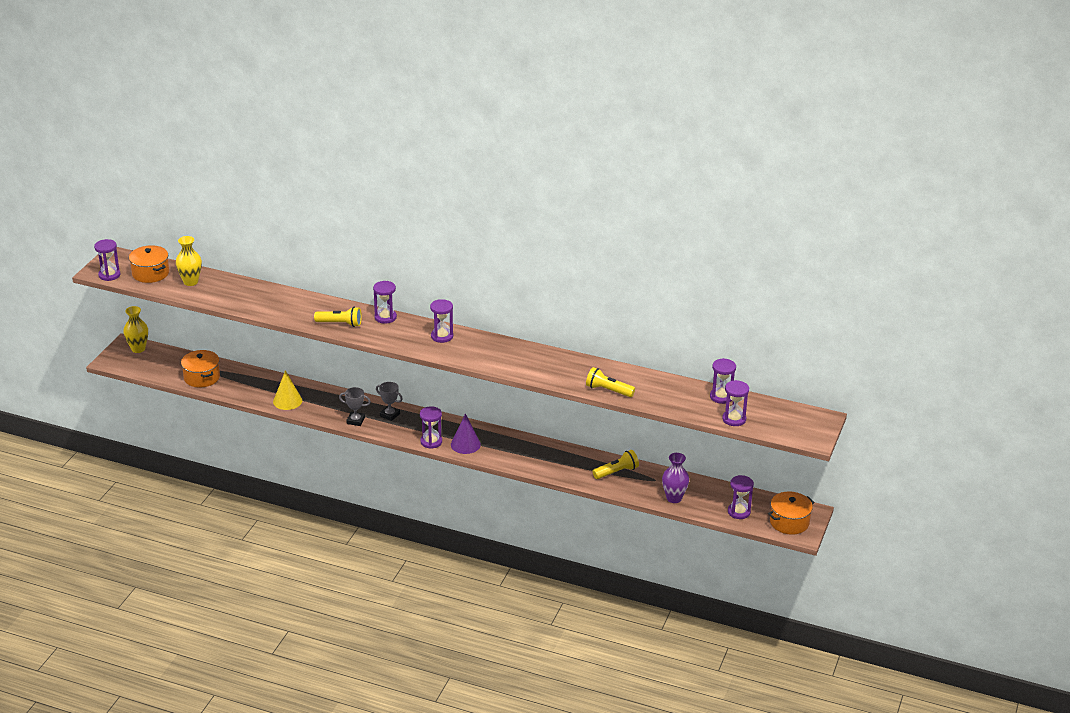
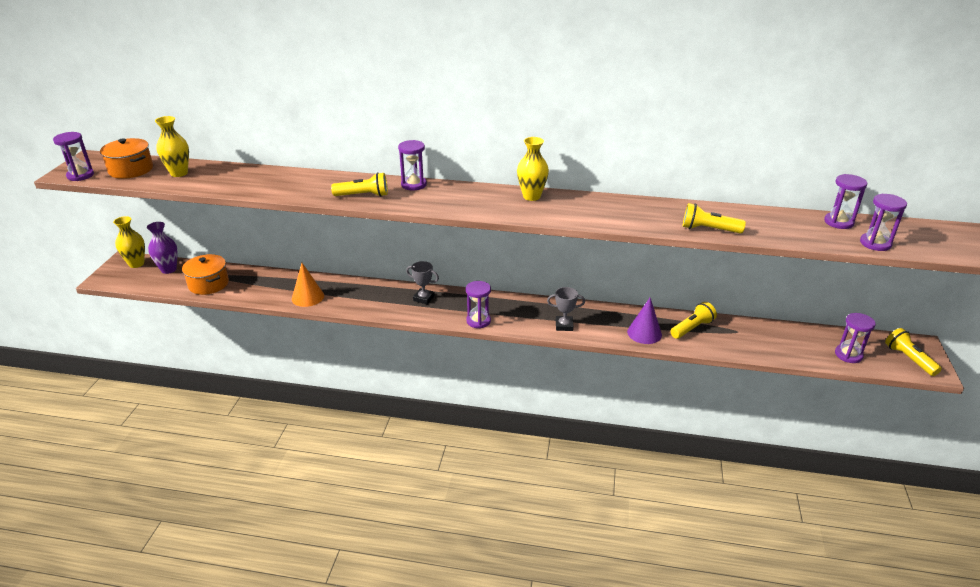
camera: 10 degrees left, 0 degrees up
yellow cone [273,370,302,410] -> orange cone [292,263,324,307]
grey trophy [339,387,371,426] -> grey trophy moved to [547,287,585,331]
purple hourglass [430,299,453,343] -> none
purple cone [451,413,481,454] -> purple cone moved to [627,298,662,344]
purple vase [662,453,689,503] -> purple vase moved to [147,222,178,274]
orange pot [768,492,815,535] -> yellow flashlight [885,328,942,376]
none -> yellow vase [517,137,549,201]

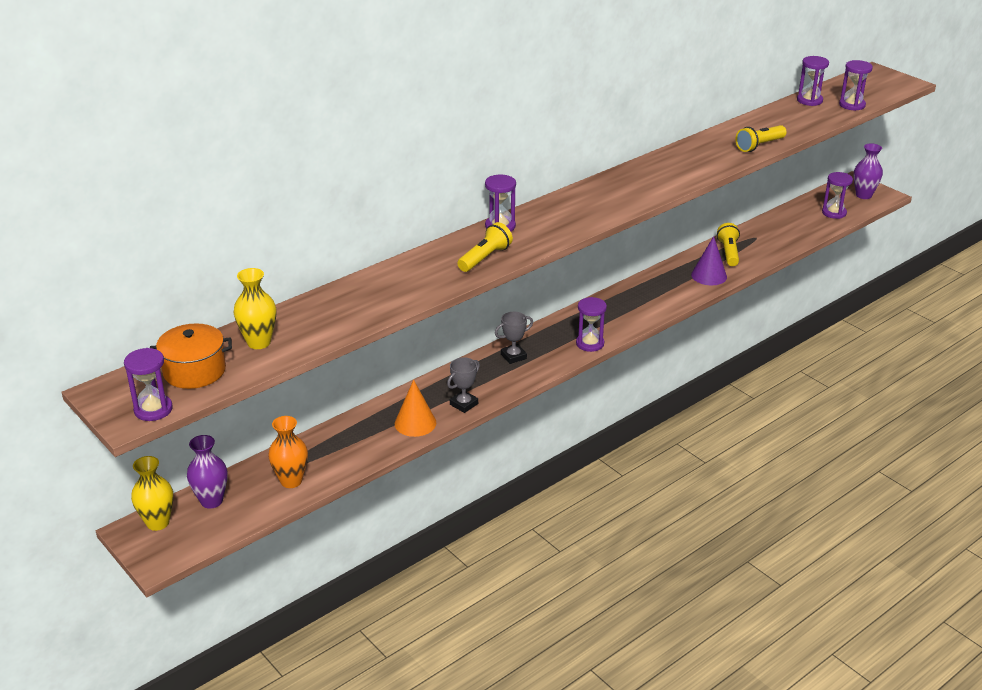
camera: 50 degrees left, 0 degrees up
orange pot [182,254,229,295] -> orange vase [268,416,308,488]
yellow vase [517,137,549,201] -> none
grey trophy [547,287,585,331] -> grey trophy moved to [447,357,480,413]
yellow flashlight [885,328,942,376] -> purple vase [854,143,883,199]

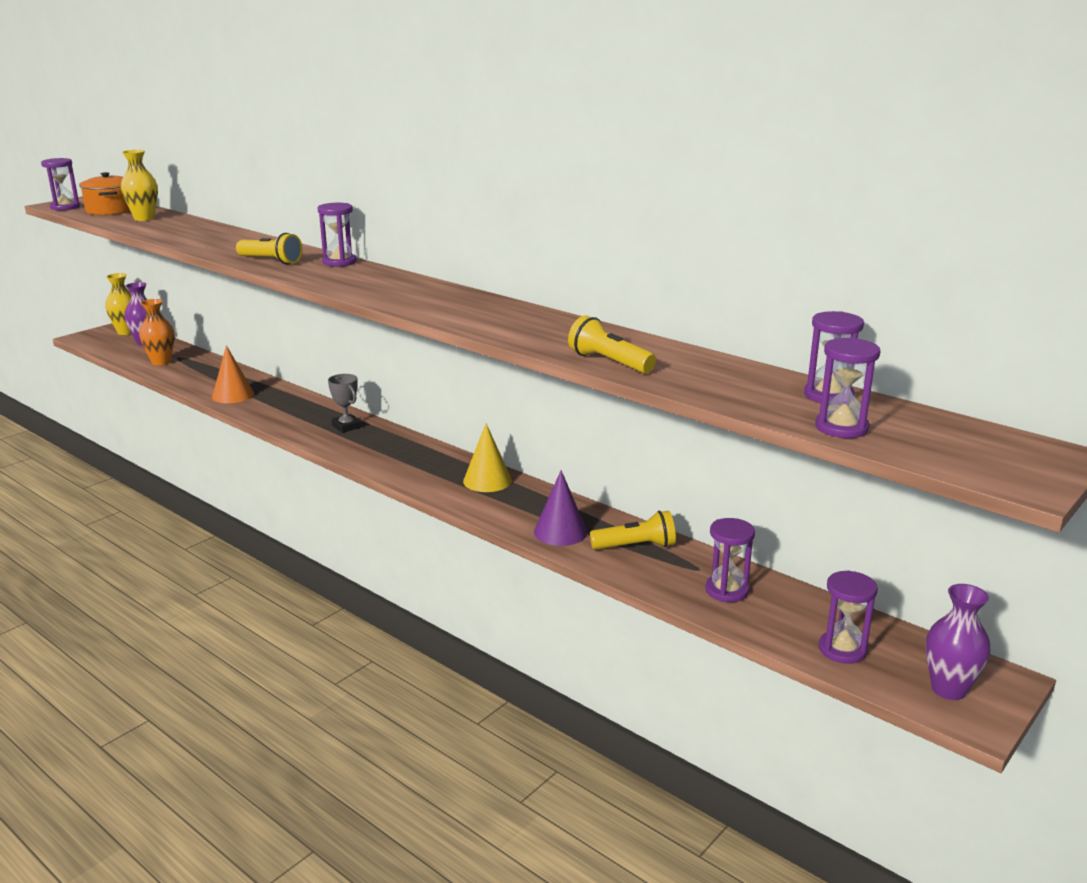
camera: 80 degrees right, 10 degrees down
grey trophy [447,357,480,413] -> none
purple hourglass [576,297,607,352] -> purple hourglass moved to [705,518,755,602]
none -> yellow cone [463,423,512,492]

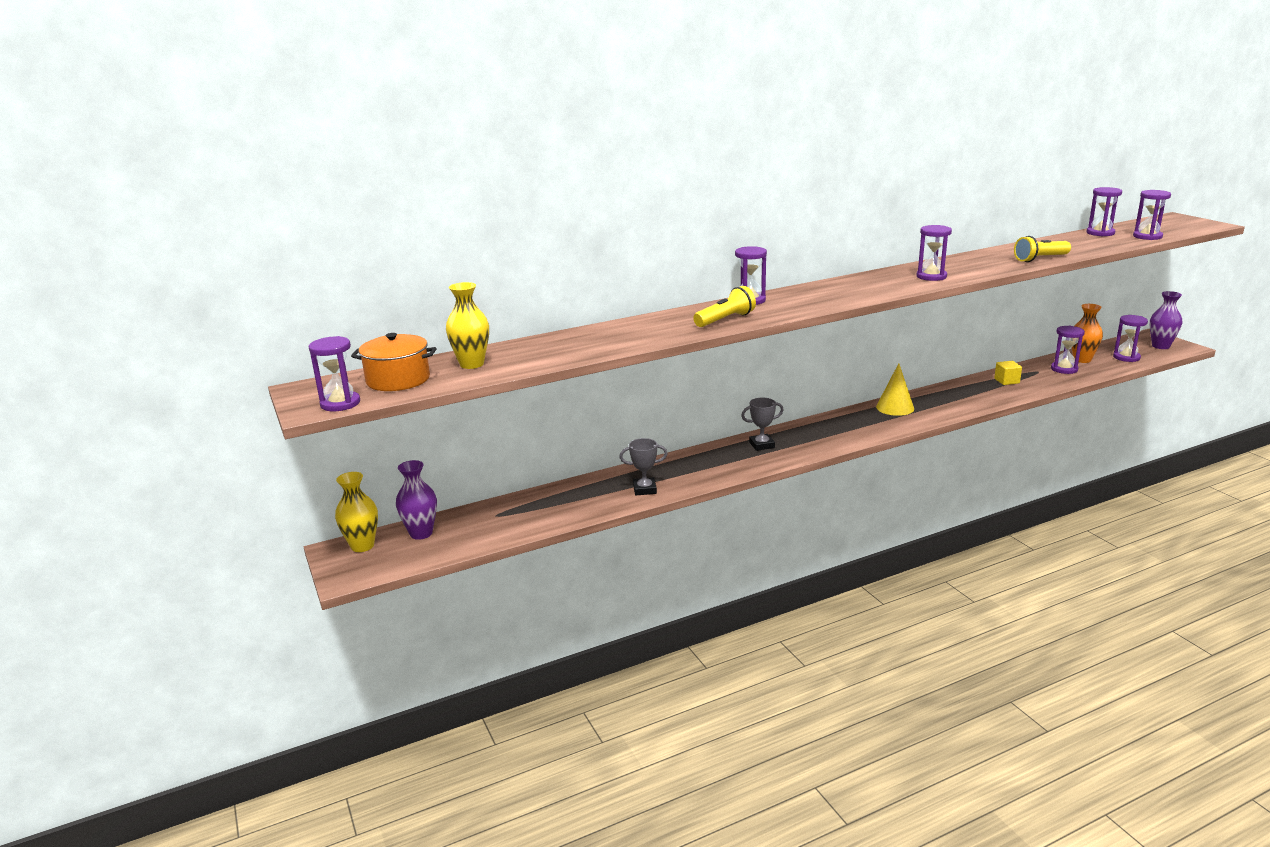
camera: 65 degrees left, 0 degrees up
orange vase [139,299,174,366] -> orange vase moved to [1071,304,1103,363]
orange cone [212,345,254,403] -> grey trophy [619,438,667,495]
purple cone [534,470,587,546] -> none
yellow flashlight [590,511,676,550] -> yellow cube [994,361,1022,385]
none -> purple hourglass [916,225,952,281]

